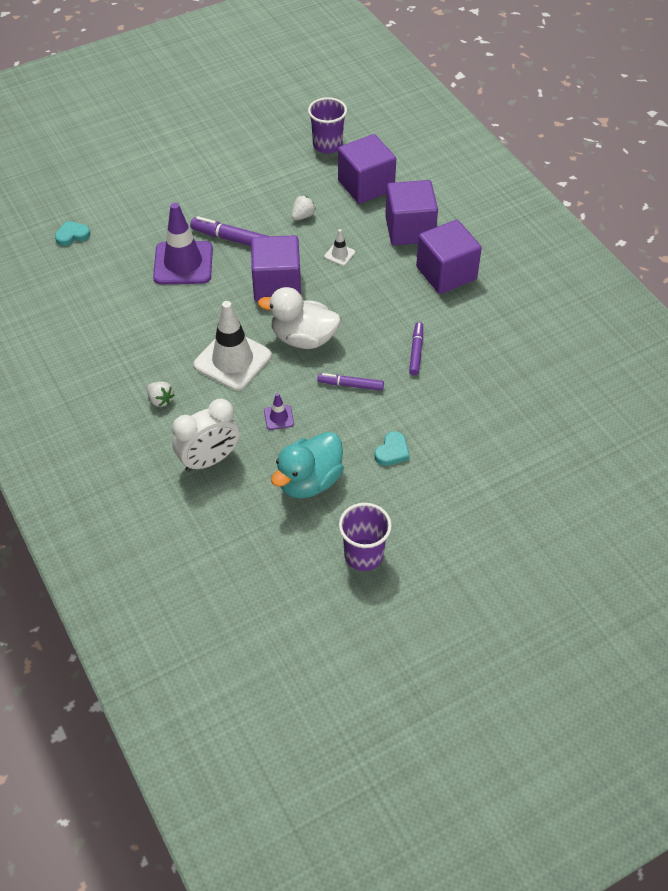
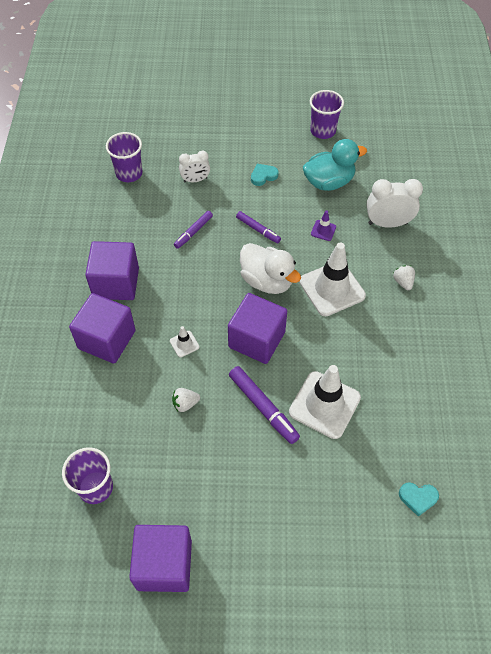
camera: 150 degrees left, 5 degrees up
purple traffic cone [153,203,213,284] -> white traffic cone [289,365,361,439]
purple cube [338,134,396,204] -> purple cube moved to [129,525,192,592]
none -> purple cup [106,132,143,182]
none -> white clock [179,150,210,182]

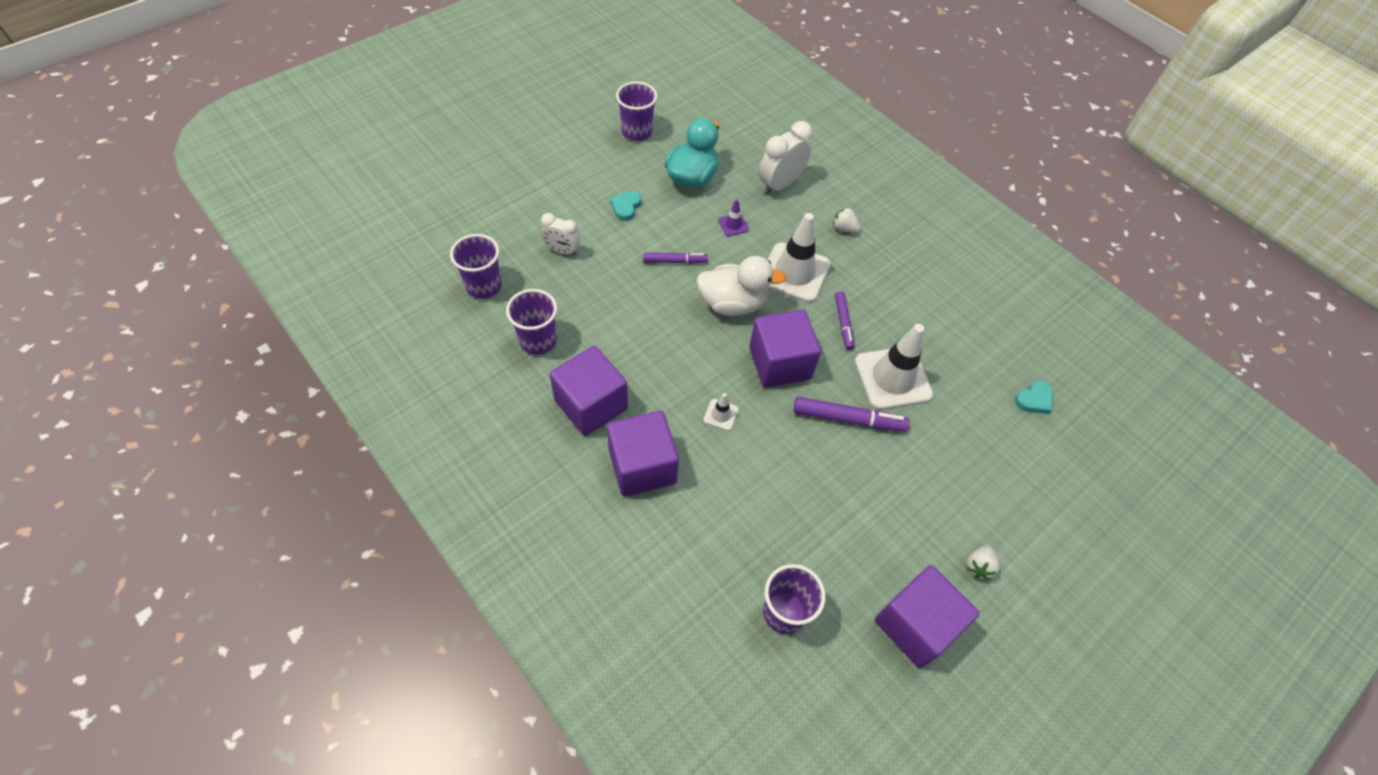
camera: 45 degrees left, 0 degrees up
white strawberry [172,388,200,412] -> white strawberry moved to [967,546,1000,580]
purple marker [174,211,213,249] -> purple marker moved to [835,291,854,350]
white clock [179,150,210,182] -> white clock turned 75 degrees clockwise [541,213,580,256]
none -> purple cup [506,289,557,355]

